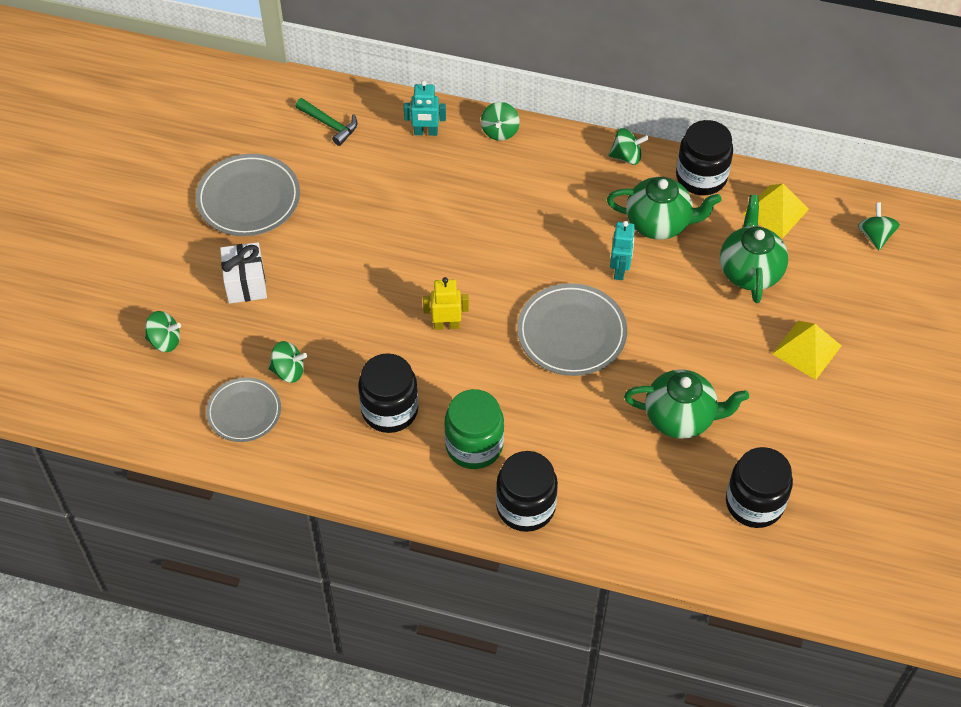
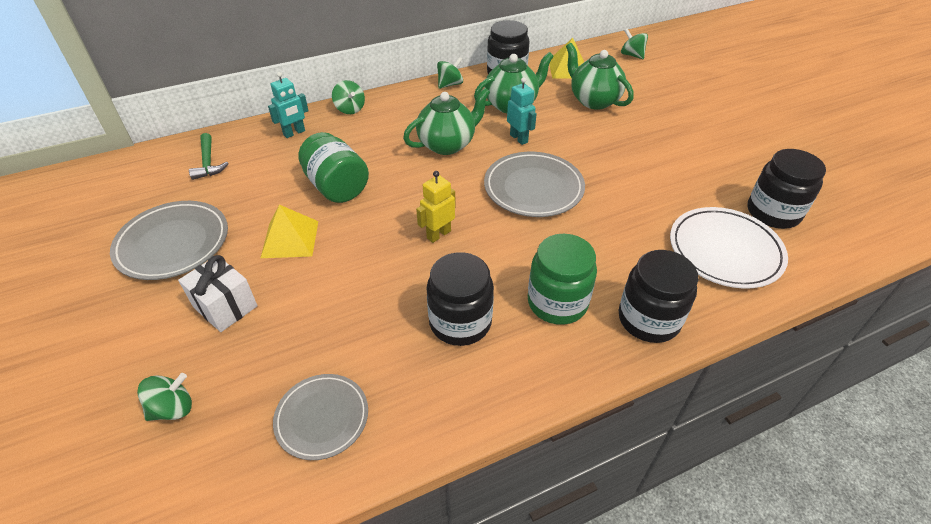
camera: 40 degrees left, 10 degrees down
green spinning top [268,341,307,383] -> none
green hammer [295,98,357,146] -> green hammer turned 75 degrees clockwise [189,133,229,180]
green teapot [624,370,749,439] -> green teapot moved to [403,87,490,155]
yellow pyramid [772,321,841,380] -> yellow pyramid moved to [261,205,318,258]
none -> green jar [298,132,369,203]
none -> white plate [670,207,788,289]

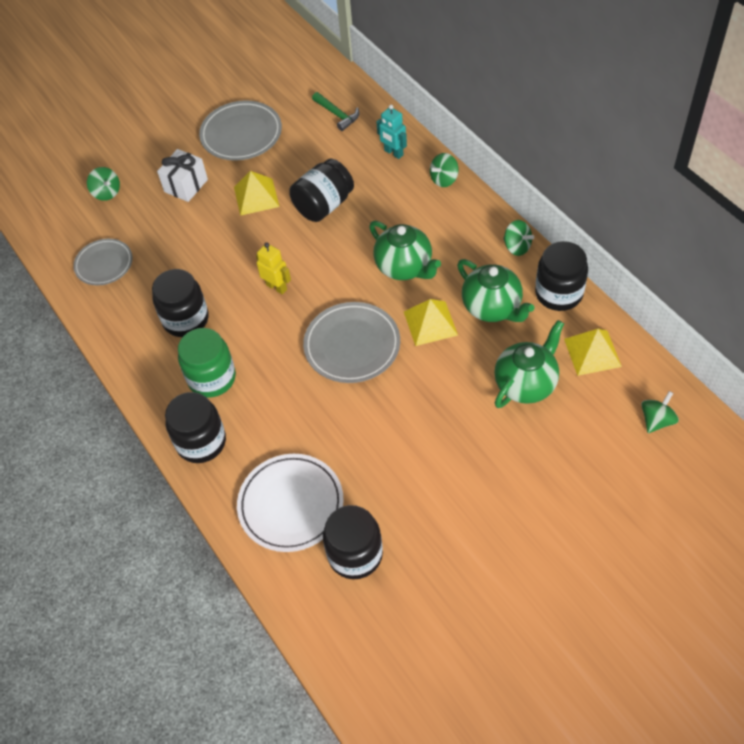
camera: 85 degrees right, 10 degrees up
green hammer [189,133,229,180] -> green hammer turned 105 degrees counterclockwise [312,92,359,131]
green jar [298,132,369,203] -> black jar [289,159,354,222]
turquoise robot [507,77,537,145] -> yellow pyramid [404,299,458,346]

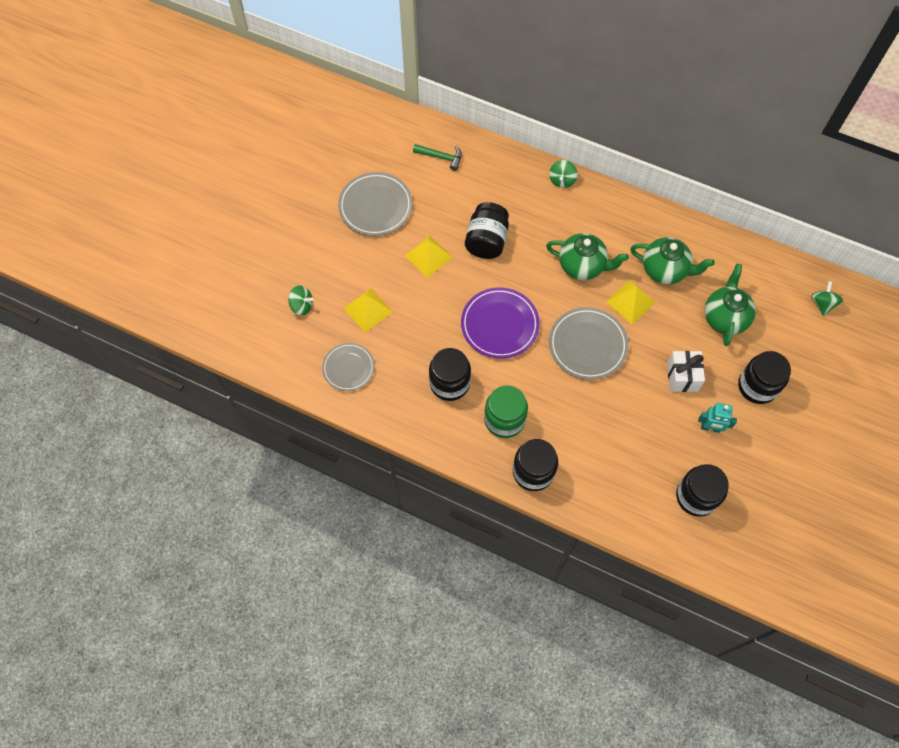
camera: 35 degrees left, 10 degrees up
white gift [157,149,208,202] -> white gift moved to [667,351,705,392]
white plate [237,454,344,552] -> none
yellow robot [256,242,291,294] -> purple plate [461,287,540,359]
turquoise robot [376,105,407,159] -> turquoise robot moved to [698,403,737,433]
green spinning top [503,220,534,256] -> none
black jar [535,241,588,311] -> black jar moved to [738,351,791,404]
yellow pyramid [564,329,622,376] -> yellow pyramid moved to [343,288,393,333]

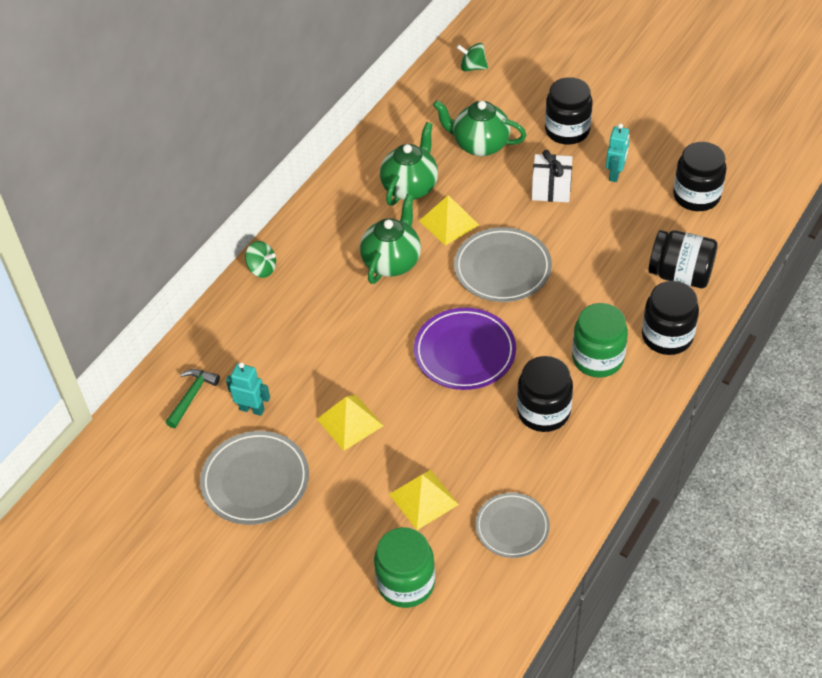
camera: 80 degrees left, 15 degrees down
green spinning top [288,286,313,316] -> green jar [374,527,435,608]
black jar [465,202,509,259] -> black jar moved to [648,230,718,288]
none -> turquoise robot [226,362,270,416]

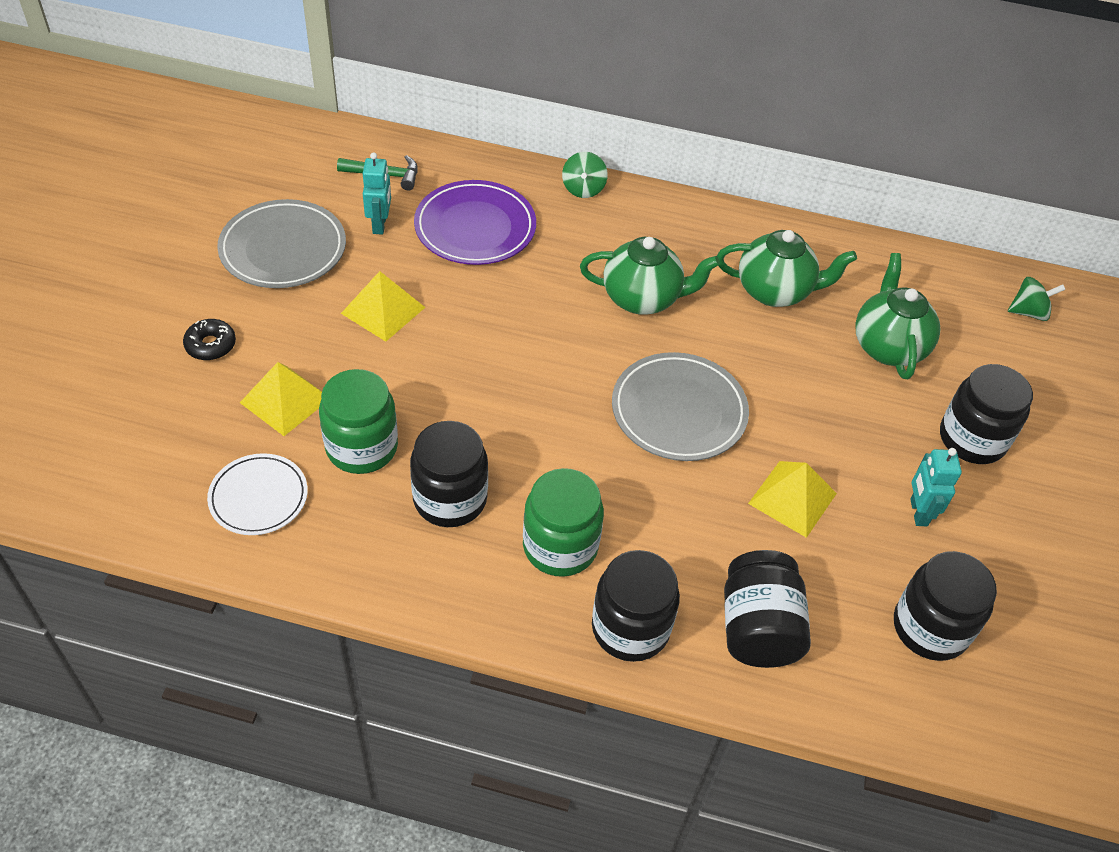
camera: 65 degrees right, 0 degrees up
green jar [374,527,435,608] -> green jar moved to [319,369,398,474]
purple plate [414,308,516,390] -> purple plate moved to [414,180,536,265]
yellow pyramid [419,195,479,246] -> yellow pyramid moved to [748,461,837,538]
green spinning top [457,43,488,72] -> green spinning top turned 90 degrees clockwise [1008,277,1066,321]
grey plate [475,493,550,558] -> white plate [207,453,308,535]
white gift [532,150,572,202] -> none
turquoise robot [606,124,629,182] -> turquoise robot turned 90 degrees clockwise [910,448,962,526]
none -> black donut [183,319,236,360]

